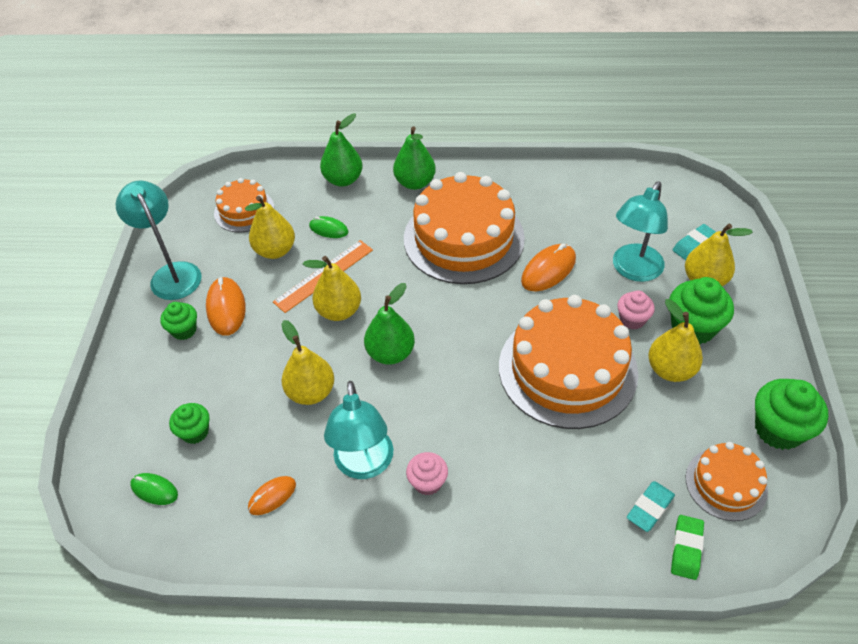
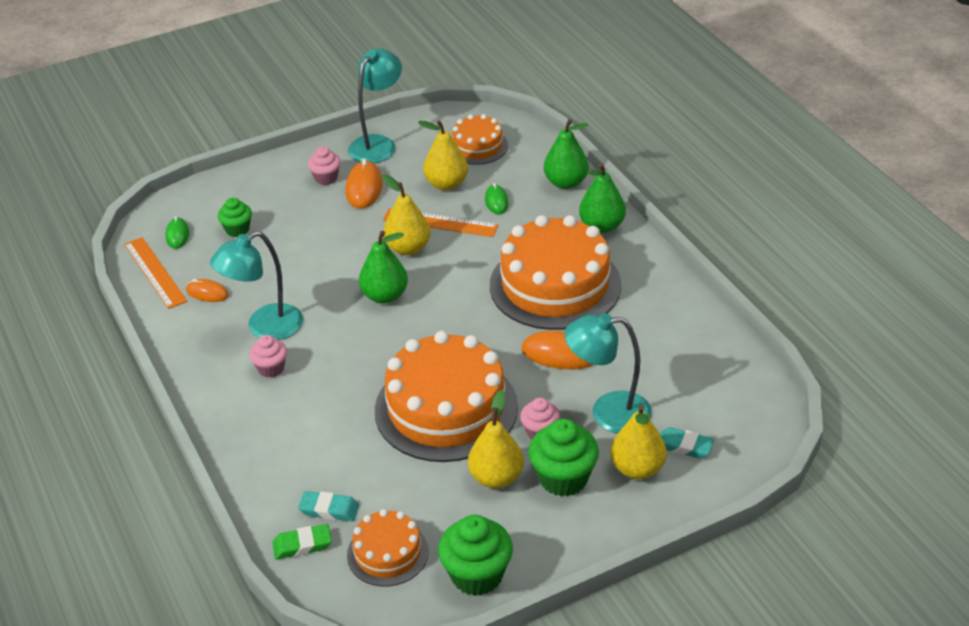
camera: 60 degrees right, 10 degrees down
green cupcake [160,302,197,340] -> pink cupcake [308,147,341,185]
orange mouse [206,277,246,336] -> orange mouse turned 45 degrees counterclockwise [345,158,383,209]
yellow pear [281,320,334,405] -> none
none -> orange ruler [124,237,187,309]

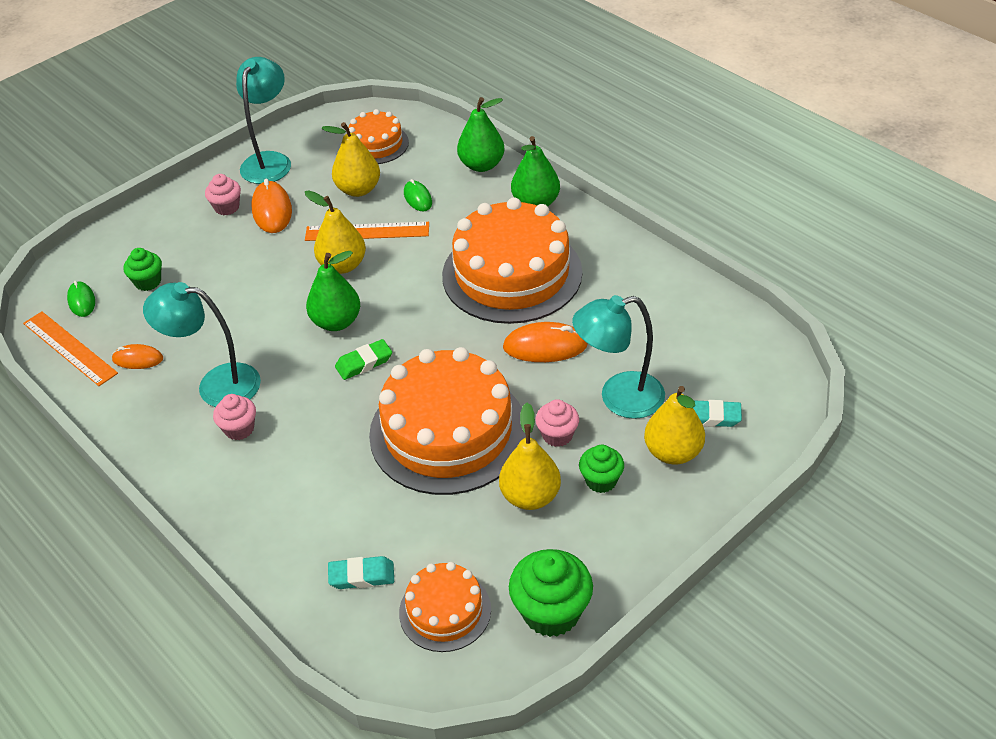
camera: 15 degrees left, 5 degrees up
turquoise lamp [210,231,303,340] -> turquoise lamp turned 60 degrees clockwise [143,282,261,407]
green eraser [272,524,332,559] -> green eraser moved to [335,339,392,380]
green cupcake [528,419,599,497] -> green cupcake [579,445,624,493], size x0.59

